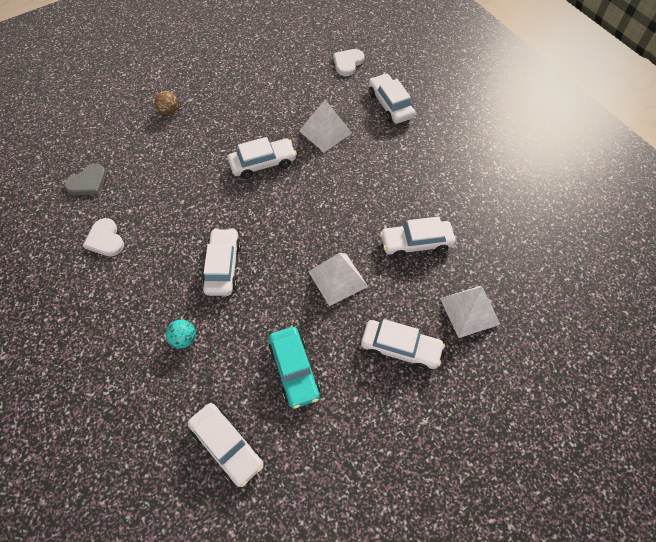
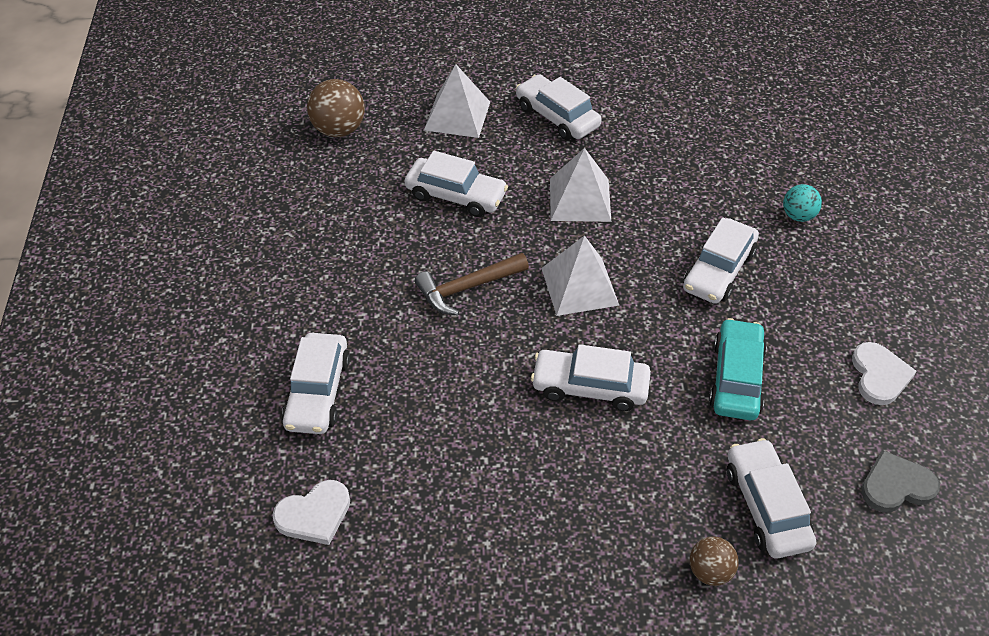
camera: 150 degrees left, 10 degrees down
white car [188,403,264,487] -> white car moved to [727,438,816,559]
turquoise car [269,327,320,409] -> turquoise car moved to [709,318,767,420]
white pyramid [299,99,352,152] -> white pyramid moved to [541,236,620,316]
none -> brown ball [307,79,365,137]
none -> brown hammer [415,253,529,315]

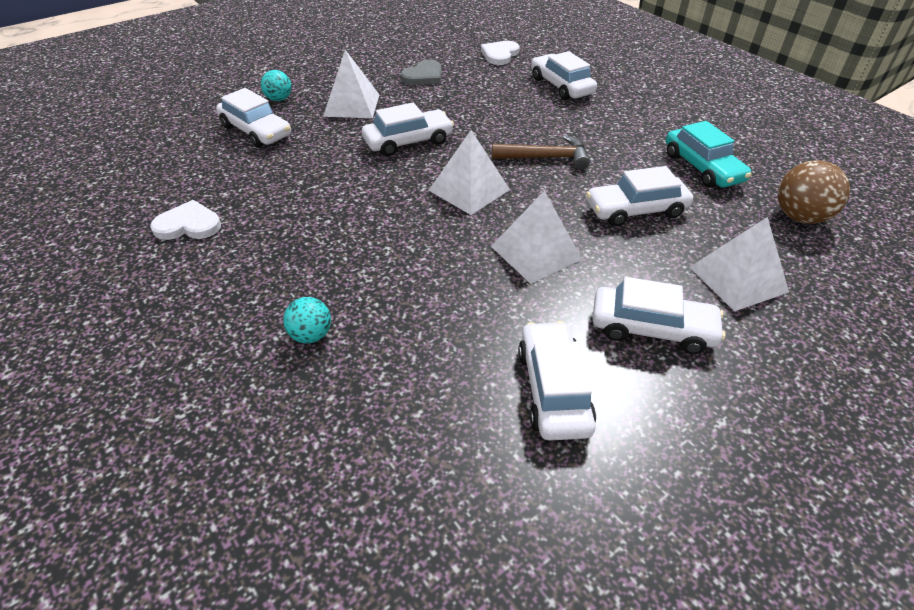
camera: 145 degrees right, 5 degrees down
brown hammer [415,253,529,315] -> brown hammer turned 60 degrees clockwise [492,135,590,170]
white car [683,217,759,304] -> white car moved to [518,321,596,441]
brown ball [690,536,739,586] -> turquoise ball [261,70,292,101]
turquoise car [709,318,767,420] -> turquoise car moved to [666,121,752,188]
white heart [852,342,917,405] -> white heart turned 120 degrees clockwise [150,200,221,240]
grey heart [861,450,940,512] -> grey heart moved to [400,60,441,85]
none -> white pyramid [323,50,380,118]

